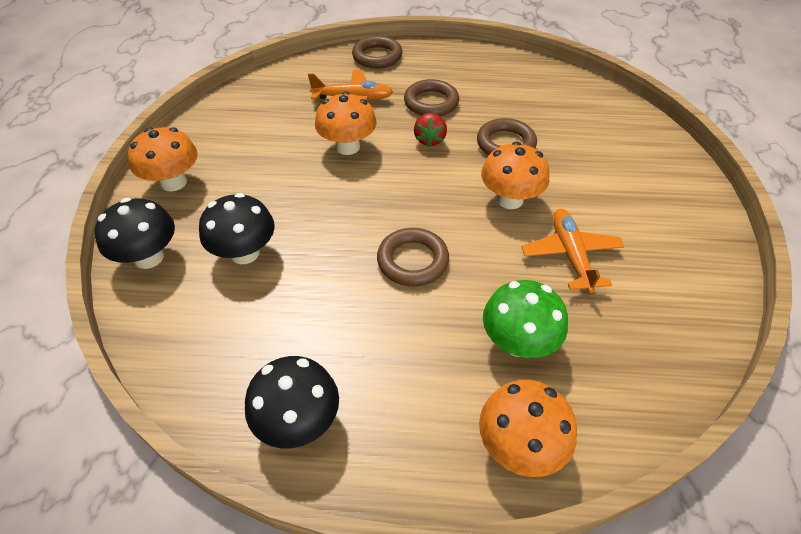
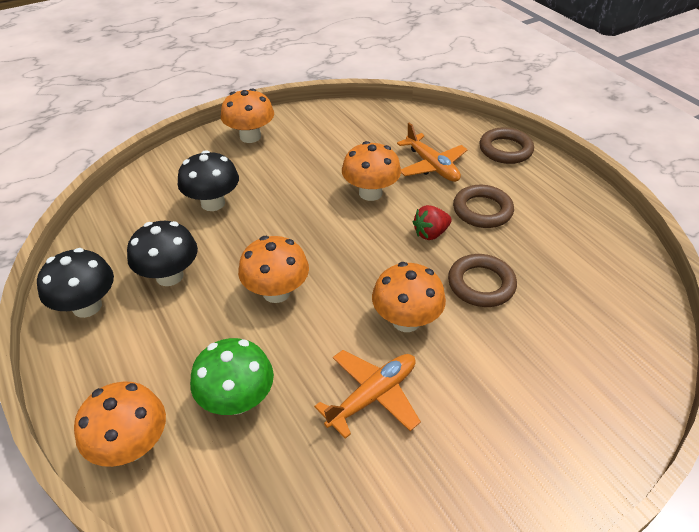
camera: 55 degrees right, 5 degrees down
black mushroom [95,198,175,269] -> black mushroom moved to [127,221,198,286]
brown ring [377,228,449,286] -> orange mushroom [238,236,309,303]

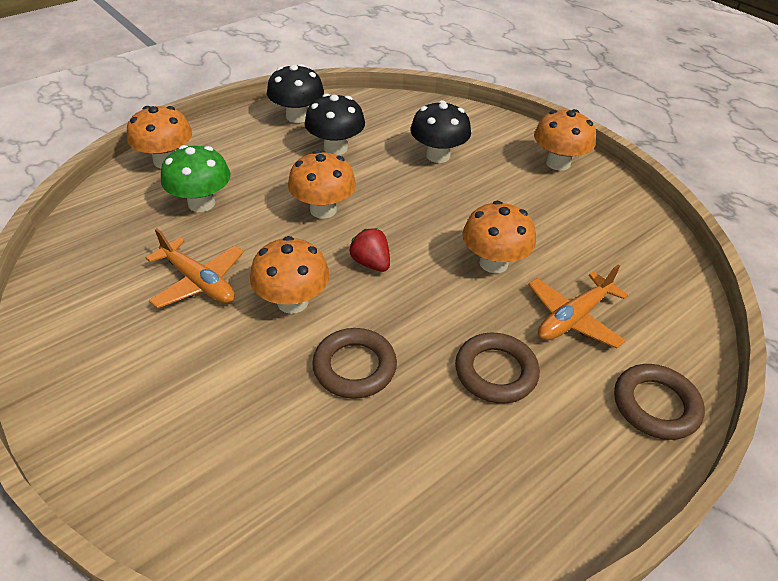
camera: 80 degrees right, 0 degrees up
red strawberry [413,205,452,240] -> red strawberry moved to [349,228,390,272]

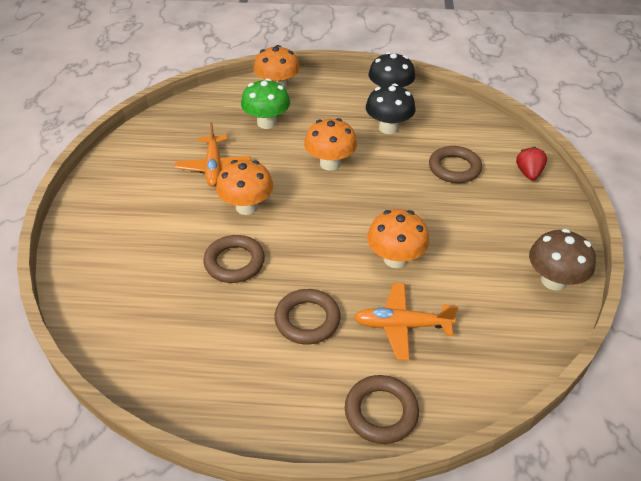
camera: 45 degrees right, 0 degrees up
red strawberry [349,228,390,272] -> red strawberry moved to [516,147,547,181]
black mushroom [410,100,471,163] -> brown ring [429,146,482,183]
orange mushroom [534,109,596,171] -> none
none -> brown mushroom [529,229,596,291]

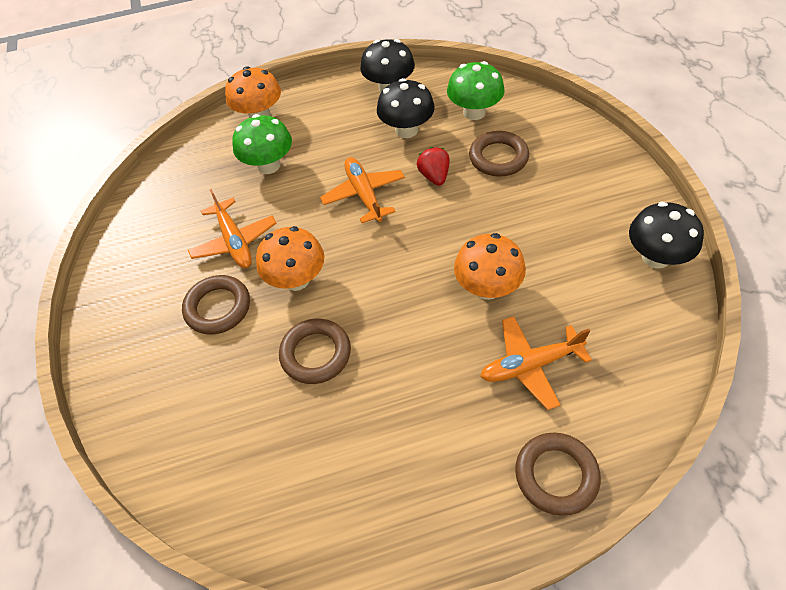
camera: 15 degrees left, 10 degrees up
brown ring [274,289,341,344] -> brown ring moved to [182,275,250,334]
orange mushroom [304,118,357,171] -> orange plane [320,157,405,223]
red strawberry [516,147,547,181] -> red strawberry moved to [417,147,450,186]
brown mushroom [529,229,596,291] -> black mushroom [629,202,704,268]
none -> green mushroom [447,61,505,120]

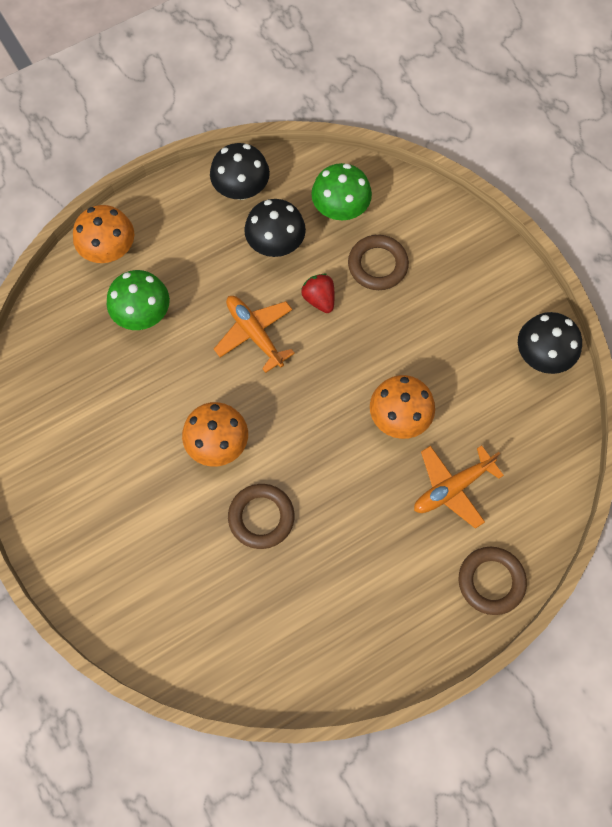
camera: 20 degrees left, 15 degrees up
brown ring [182,275,250,334] -> none
orange plane [188,189,277,268] -> none

